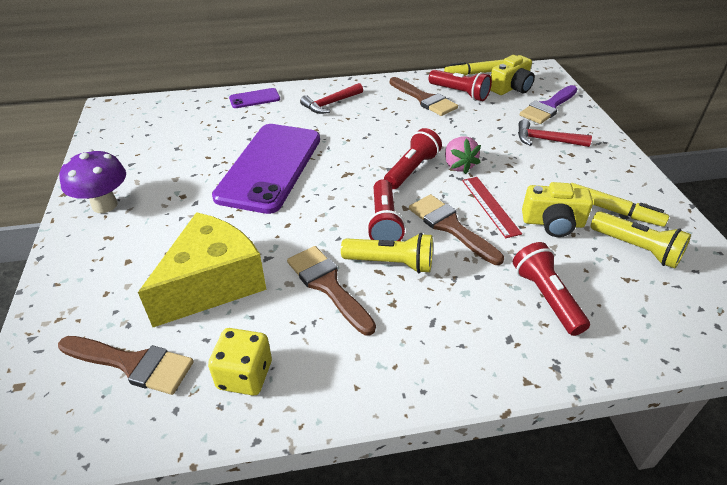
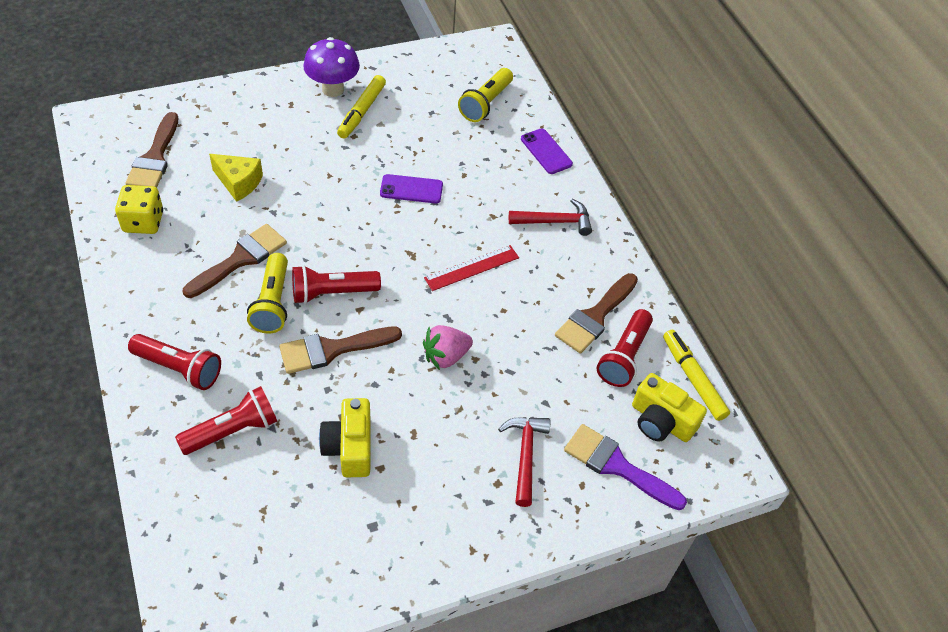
camera: 75 degrees right, 10 degrees up
yellow cheese [138,212,267,327] -> yellow cheese [209,154,263,202], size x0.54
purple phone [212,124,320,214] -> purple phone [380,174,443,203], size x0.42
red hammer [300,83,363,114] -> red hammer turned 135 degrees clockwise [509,199,592,236]
red flashlight [384,128,442,189] -> red flashlight moved to [128,334,221,390]
brown brush [409,194,504,265] -> brown brush turned 150 degrees counterclockwise [279,327,402,374]
red ruler [462,177,522,238] -> red ruler moved to [424,245,519,291]
yellow marker [570,183,669,227] -> yellow marker moved to [337,75,386,139]
yellow flashlight [591,211,691,269] -> yellow flashlight moved to [458,68,513,122]

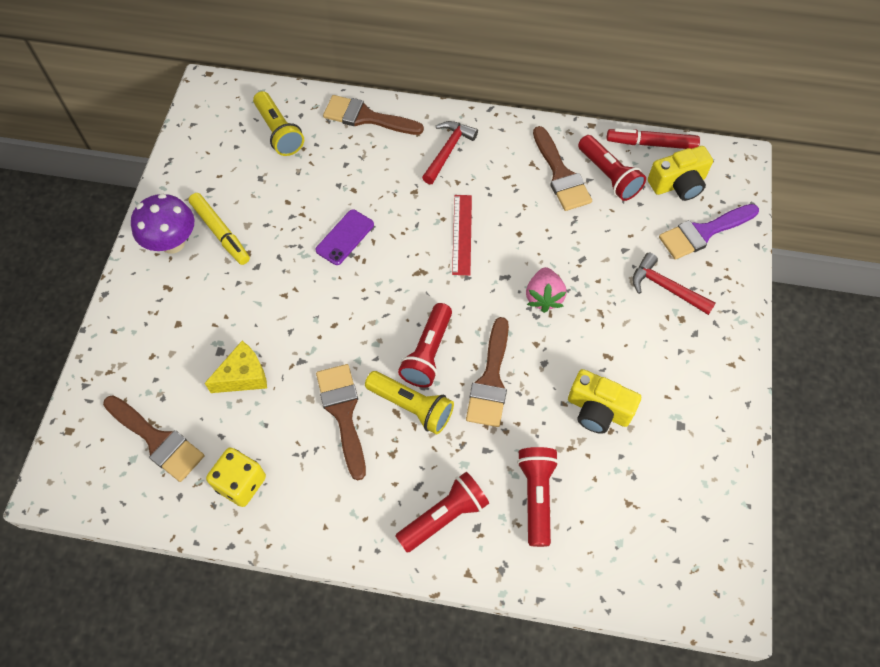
camera: 55 degrees left, 10 degrees up
purple phone [521,128,573,174] -> brown brush [323,95,424,135]
yellow marker [663,330,730,421] -> red marker [607,128,700,149]

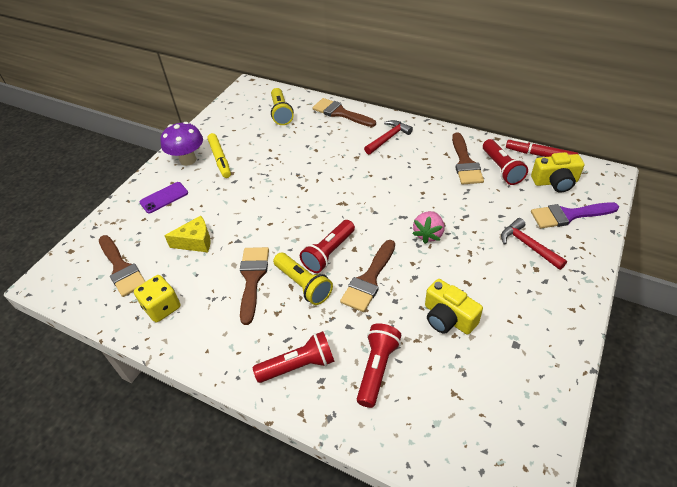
camera: 20 degrees right, 15 degrees down
purple phone [315,210,374,265] -> purple phone moved to [140,182,188,213]
red ruler [452,195,472,275] -> none

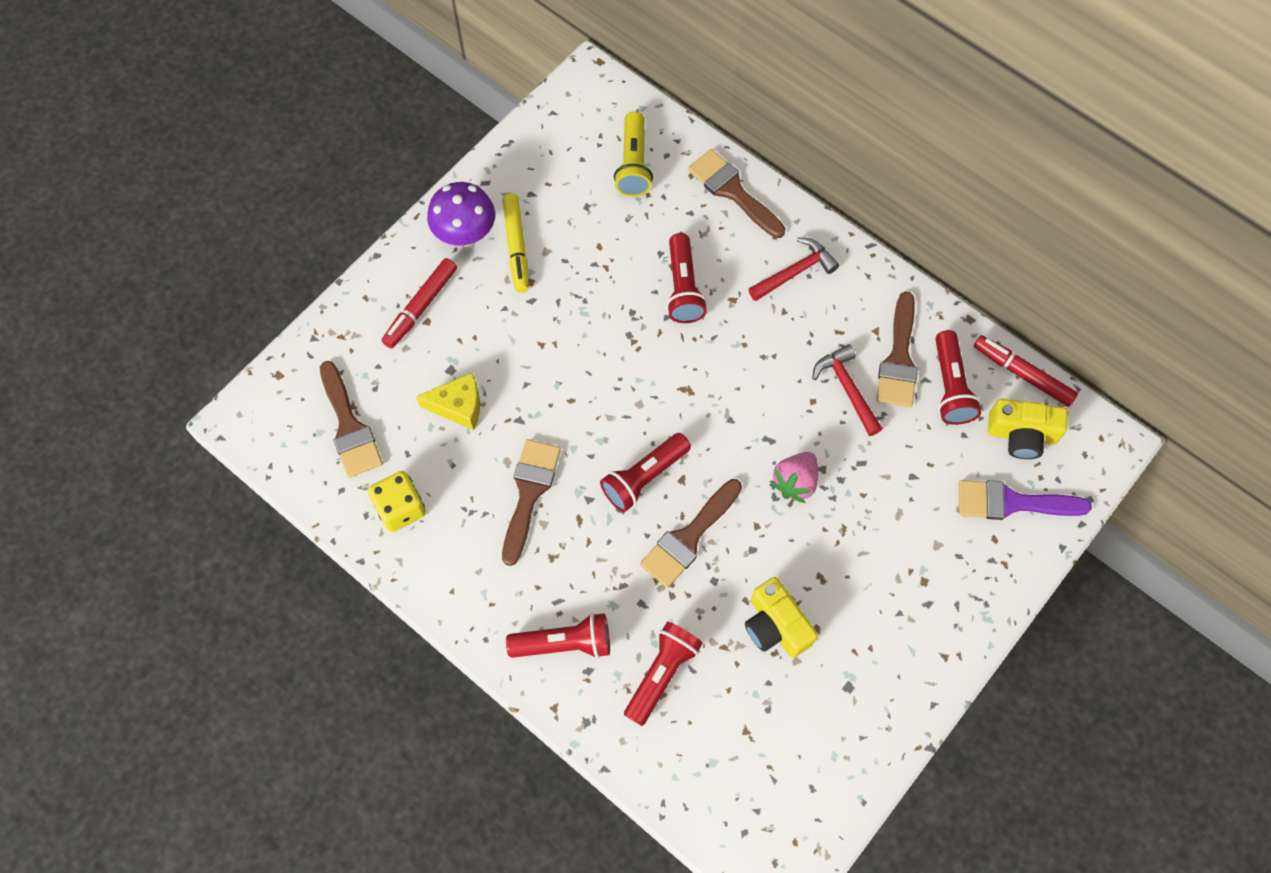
camera: 10 degrees right, 20 degrees up
purple phone [140,182,188,213] -> red marker [382,258,457,348]
yellow flashlight [273,253,333,305] -> none
red hammer [501,218,567,270] -> red hammer moved to [812,344,883,436]
none -> red flashlight [666,233,707,323]

